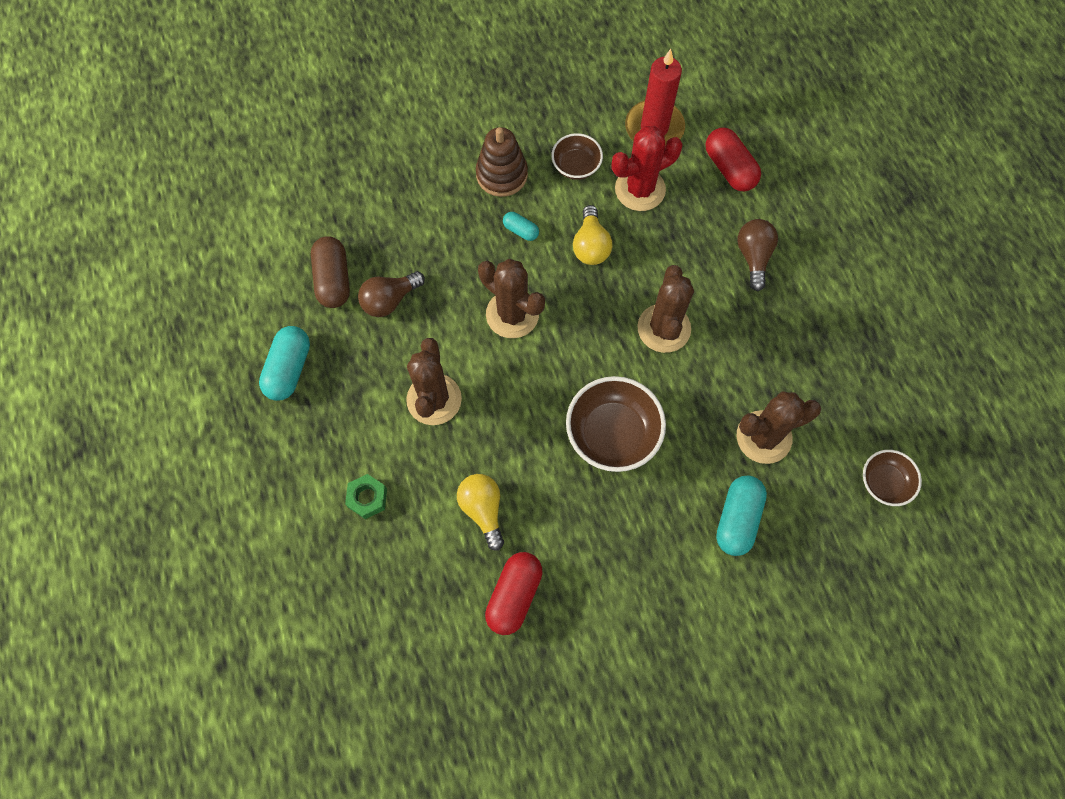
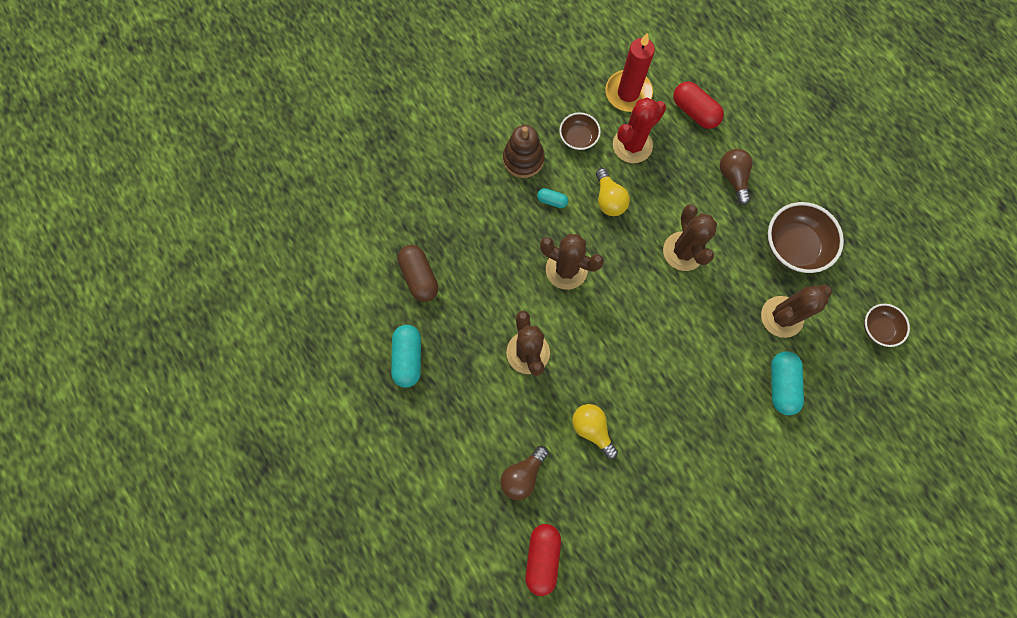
camera: 15 degrees left, 5 degrees up
green nut [345,474,387,519] -> none
brown light bulb [358,271,425,317] -> brown light bulb moved to [500,446,548,500]
red capsule [485,552,543,635] -> red capsule moved to [526,524,561,596]
brown bowl [566,376,666,472] -> brown bowl moved to [768,202,844,273]

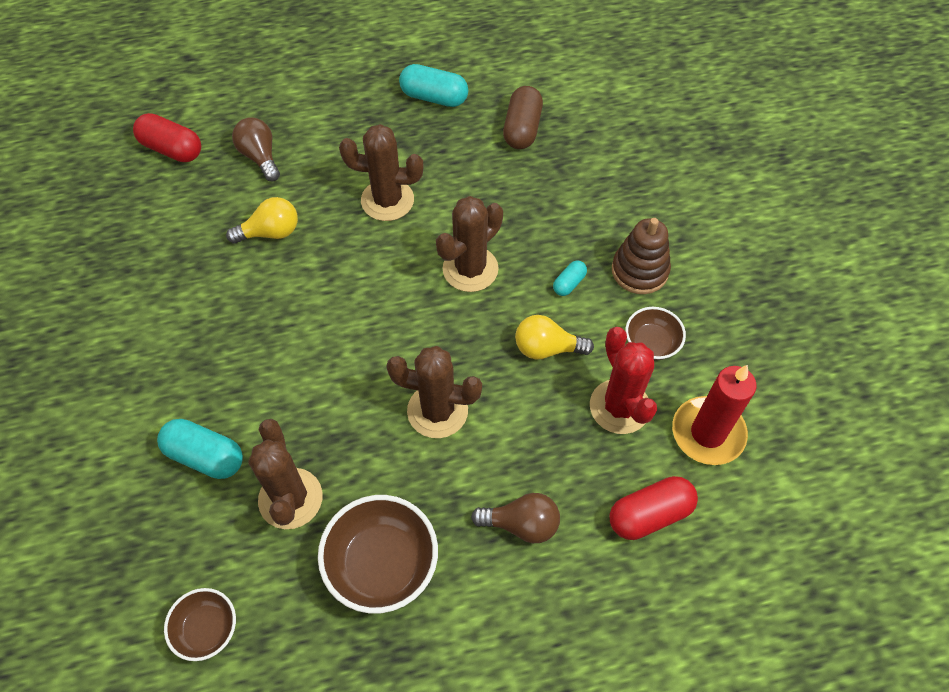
camera: 110 degrees right, 15 degrees down
brown capsule [398,245,438,302] -> brown capsule turned 75 degrees counterclockwise [503,86,543,149]

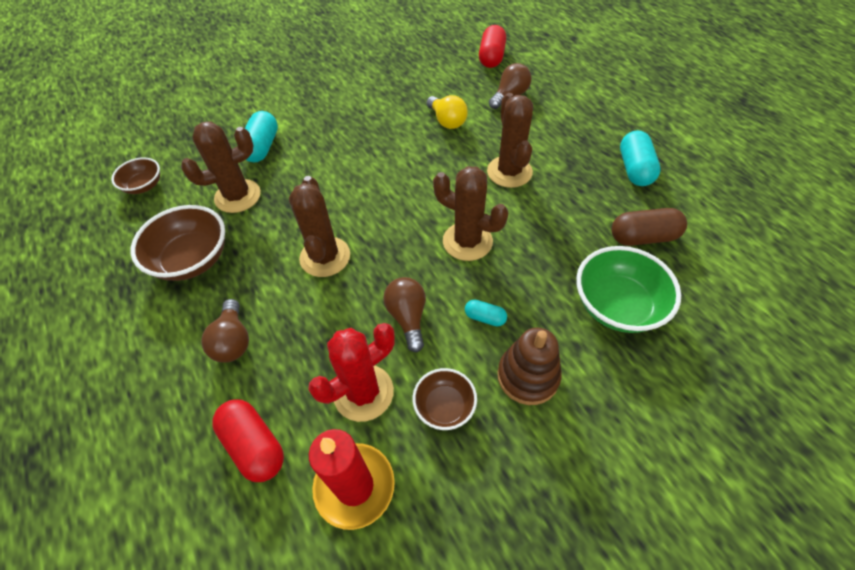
camera: 75 degrees right, 5 degrees down
yellow light bulb [515,315,594,360] -> brown light bulb [383,277,426,352]
none -> green bowl [576,246,681,333]

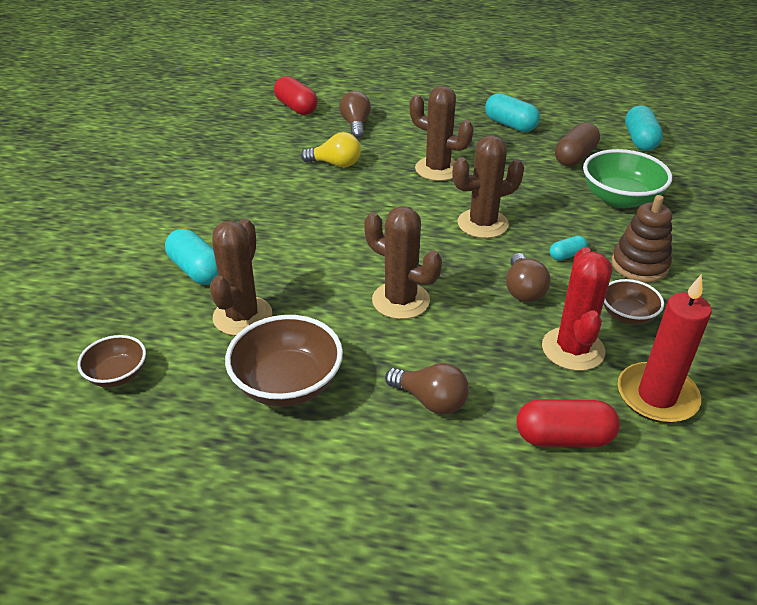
camera: 50 degrees left, 15 degrees down
brown light bulb [383,277,426,352] -> brown light bulb turned 120 degrees counterclockwise [506,253,551,302]
none -> turquoise capsule [625,105,663,151]

